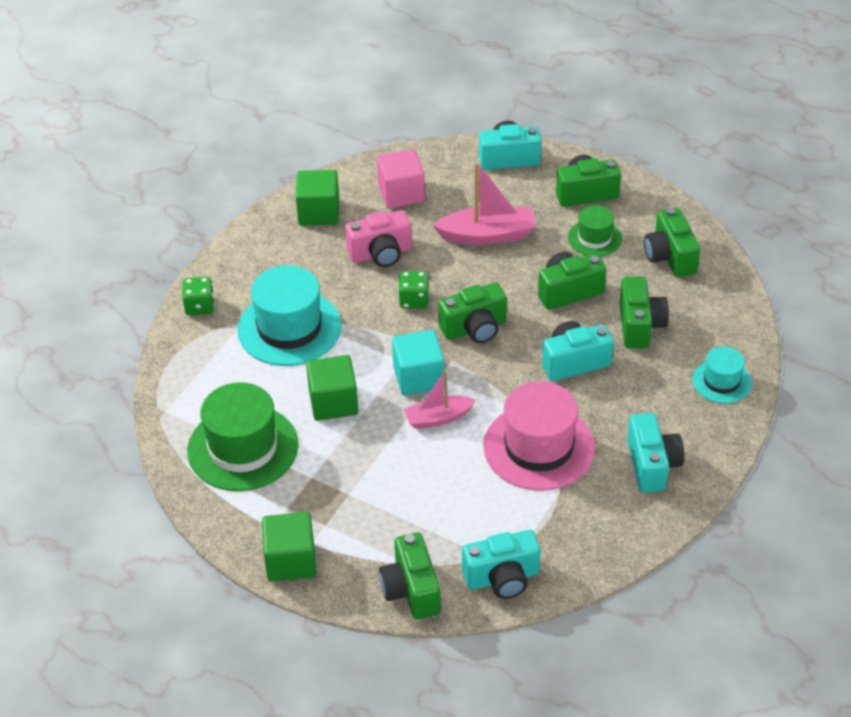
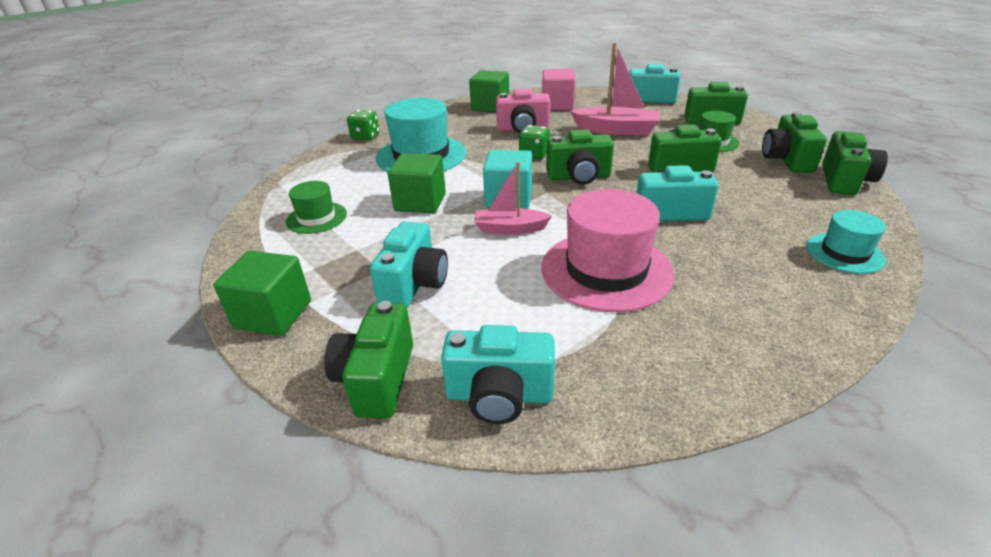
camera: 20 degrees right, 10 degrees down
green hat [187,382,298,491] -> green hat [286,181,347,234], size x0.54
green camera [619,277,669,348] -> green camera moved to [822,131,888,195]
turquoise camera [627,413,684,493] -> turquoise camera moved to [370,221,448,307]

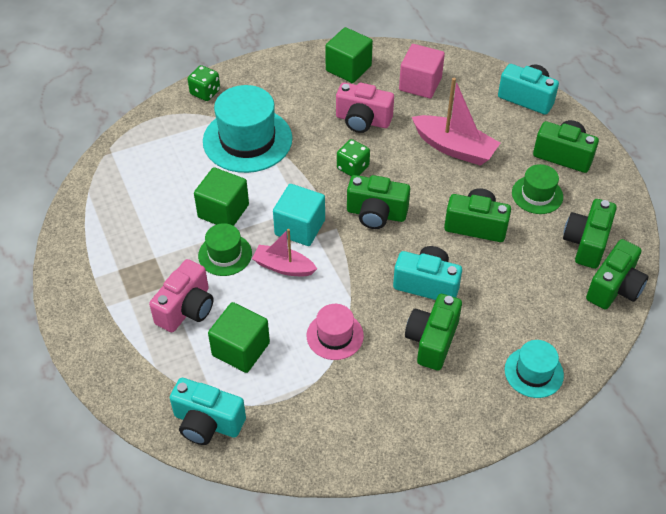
camera: 15 degrees right, 15 degrees up
green cube [214,251,311,336] -> green cube moved to [208,302,270,373]
green hat [286,181,347,234] -> green hat moved to [198,223,252,276]
green camera [324,301,413,419] -> green camera moved to [405,294,462,370]
turquoise camera [370,221,448,307] -> pink camera [149,259,213,332]
pink hat [541,189,674,312] -> pink hat [307,304,364,360], size x0.54

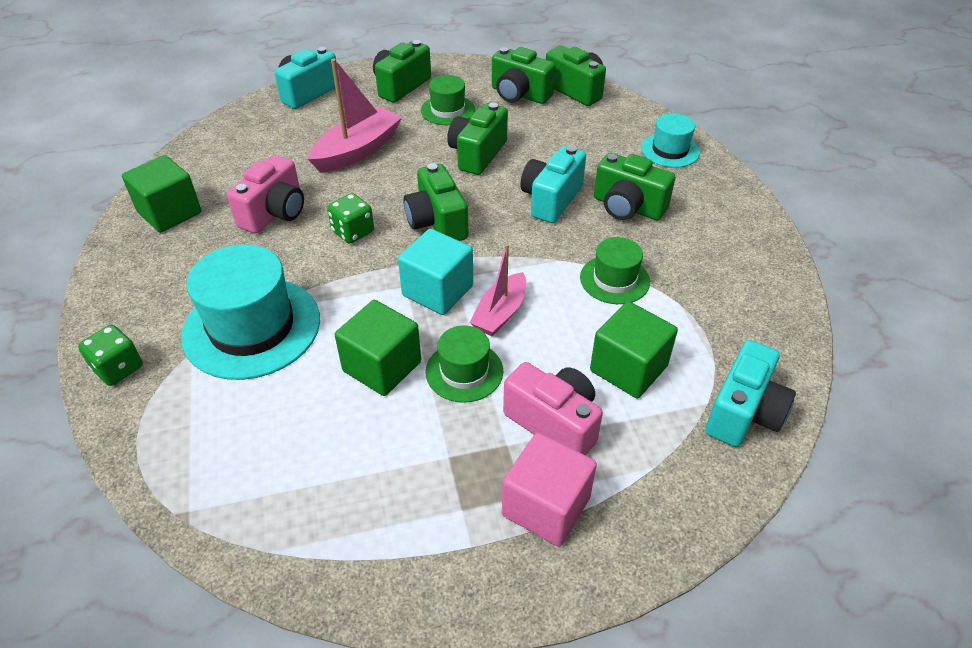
camera: 80 degrees left, 5 degrees down
pink hat [307,304,364,360] -> green hat [580,237,650,304]
green camera [347,175,410,229] -> green camera turned 135 degrees clockwise [403,163,468,241]
pink cube [399,44,445,99] -> pink cube moved to [502,433,597,546]

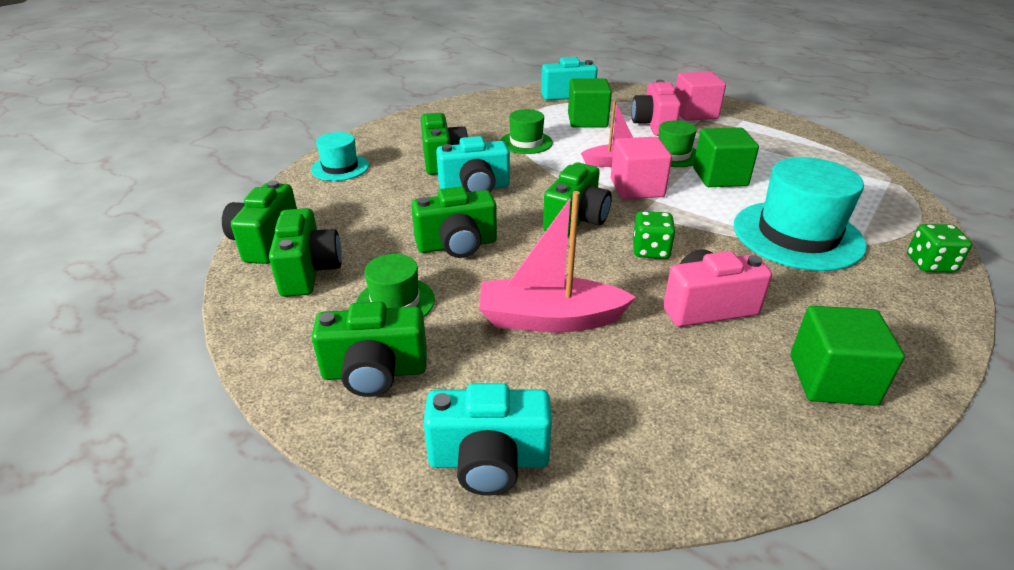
camera: 130 degrees left, 10 degrees down
turquoise cube [398,229,473,315] -> pink cube [611,137,672,199]

